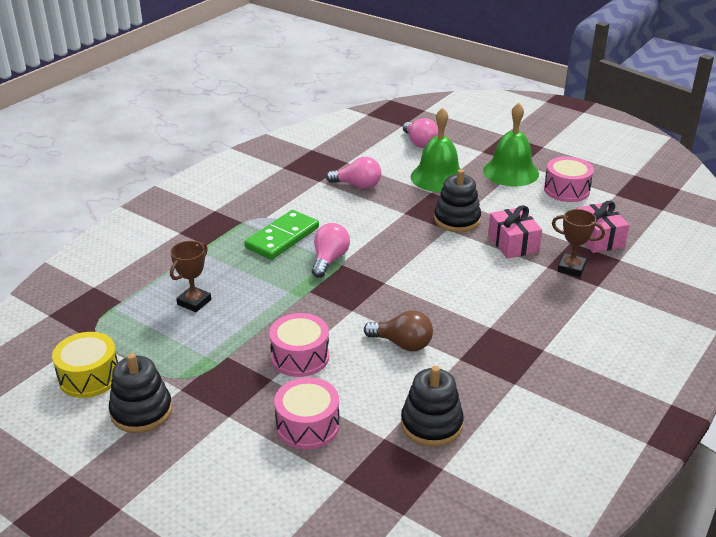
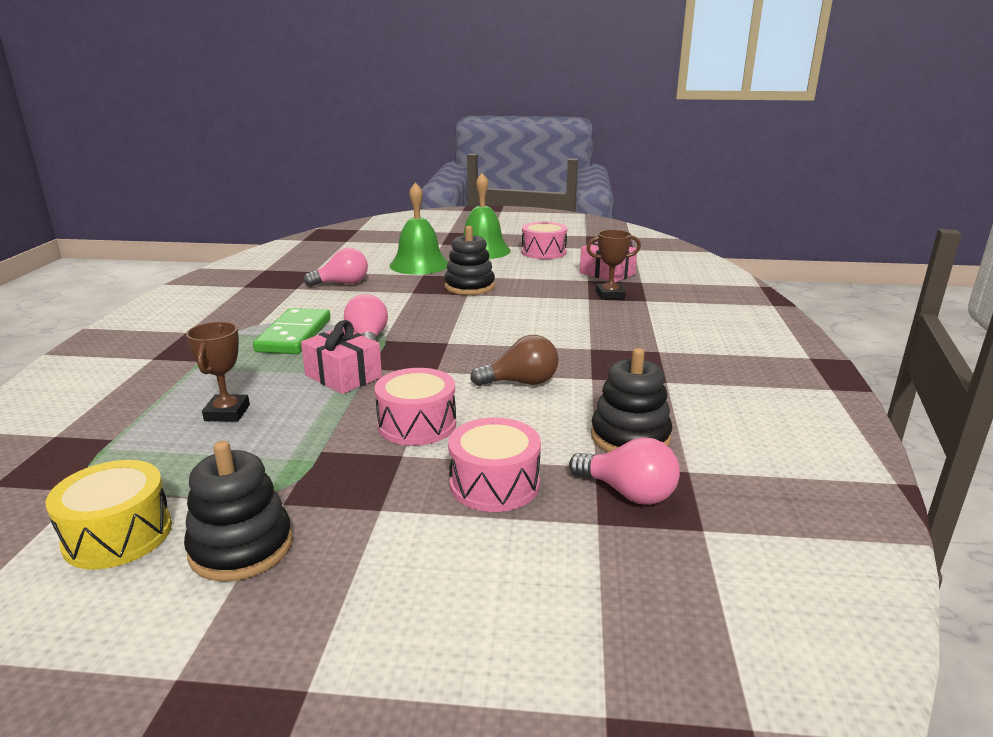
camera: 30 degrees left, 10 degrees down
pink light bulb [403,118,438,148] -> pink light bulb moved to [569,437,680,505]
pink gift [488,205,542,259] -> pink gift moved to [301,320,382,394]

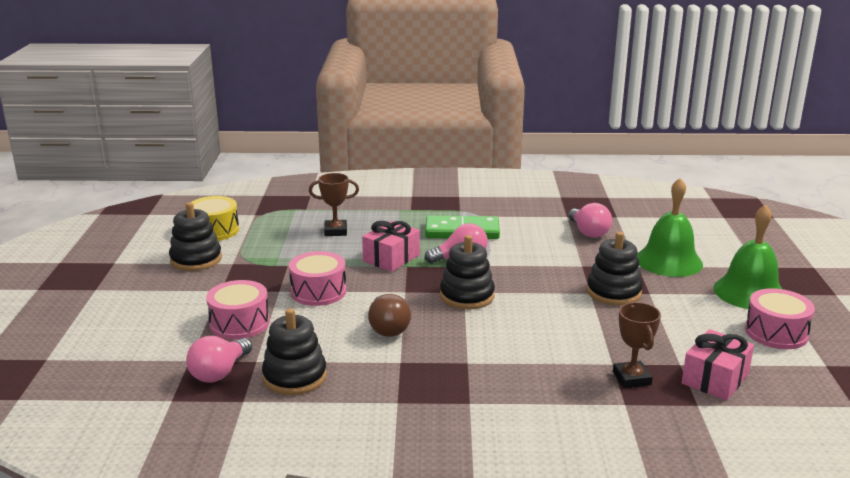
camera: 85 degrees right, 0 degrees up
none -> black stacking toy [440,235,495,309]

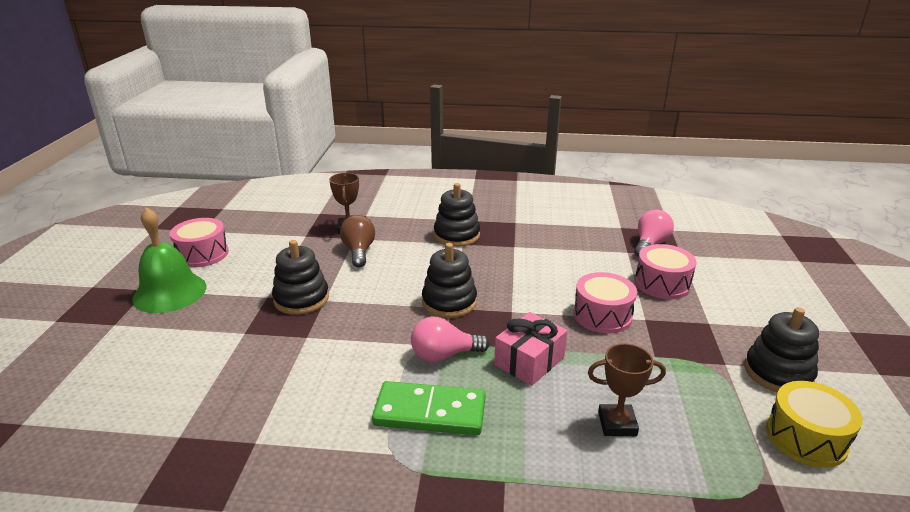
camera: 175 degrees left, 5 degrees up
black stacking toy [262,308,327,395] -> black stacking toy moved to [434,183,480,247]
brown light bulb [368,294,411,337] -> brown light bulb moved to [340,215,375,267]
pink light bulb [568,203,612,238] -> none
green bell [637,178,703,277] -> none
pink gift [682,329,754,401] -> none

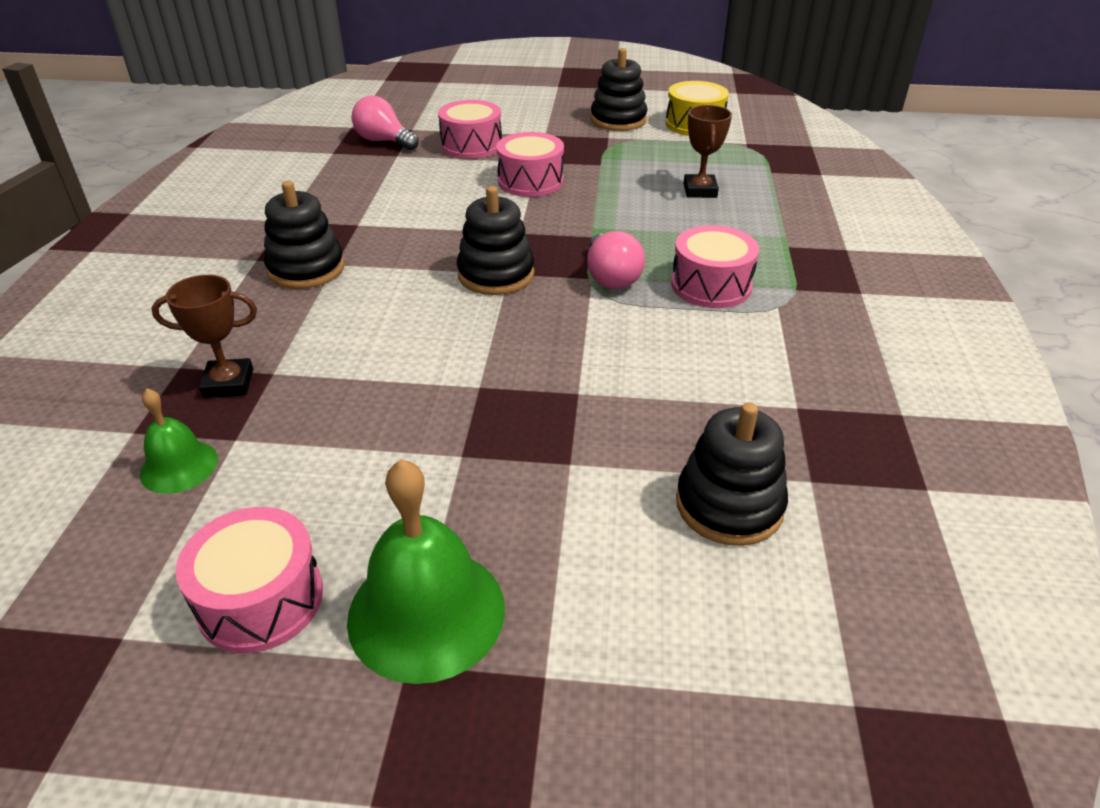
camera: 90 degrees left, 10 degrees up
black stacking toy [272,240,329,315] -> black stacking toy moved to [676,402,788,546]
brown light bulb [340,215,375,267] -> none
green domino [372,381,486,435] -> pink drum [671,225,759,308]
pink gift [494,312,567,386] -> none
none -> green bell [140,388,218,494]

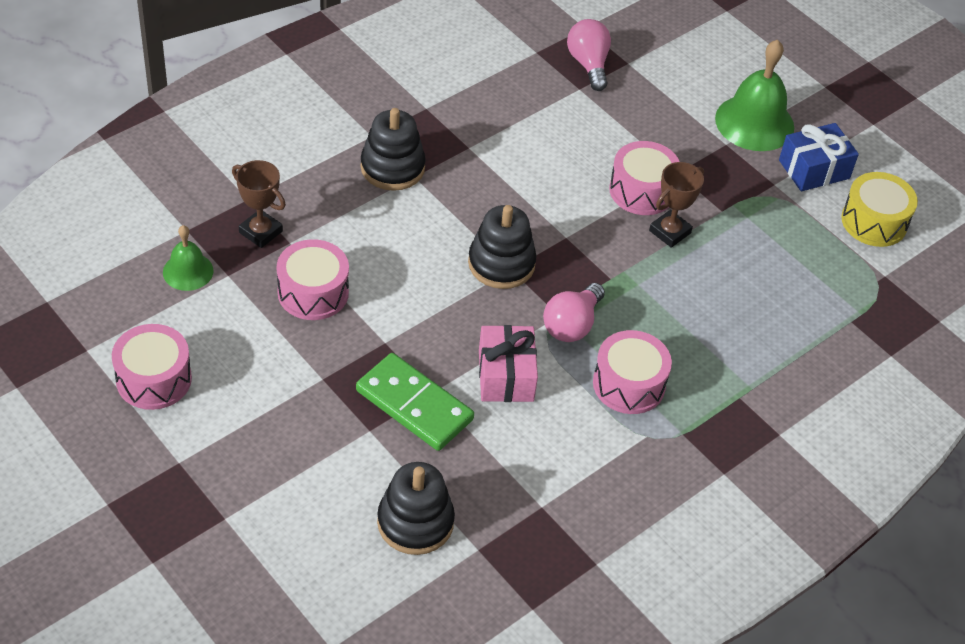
camera: 40 degrees right, 10 degrees up
green bell [347,459,505,684] -> green bell moved to [715,40,794,151]
pink drum [438,100,502,159] -> pink drum moved to [276,239,349,320]
black stacking toy [590,48,648,131] -> blue gift [779,123,859,191]
brown trophy [683,105,732,198] -> brown trophy moved to [649,162,704,248]
none -> green domino [356,353,474,451]
none -> pink gift [479,325,538,402]

